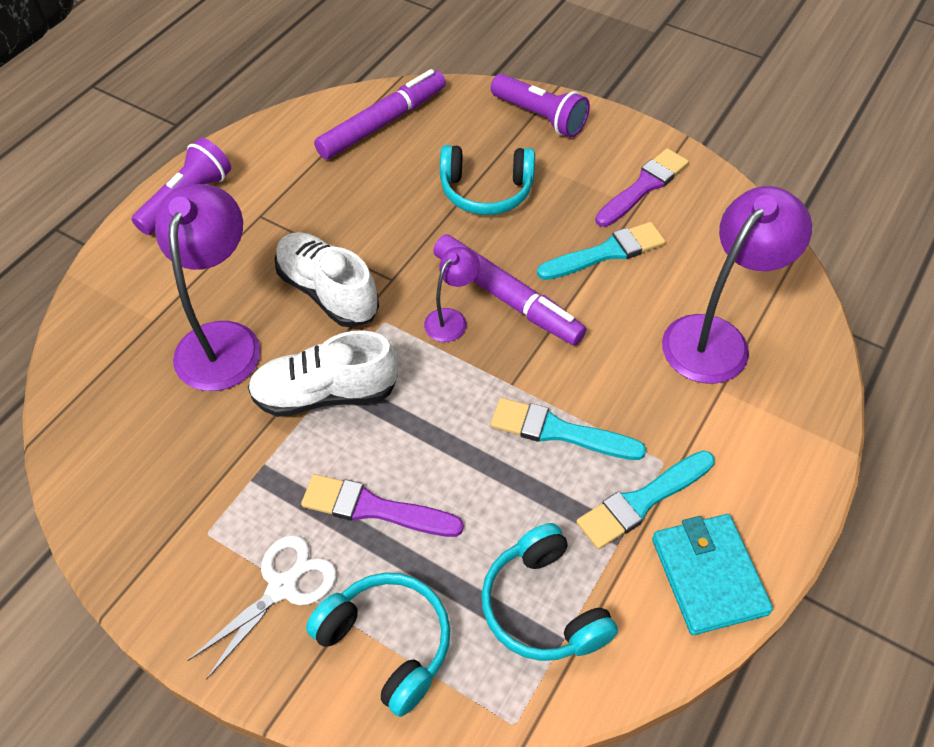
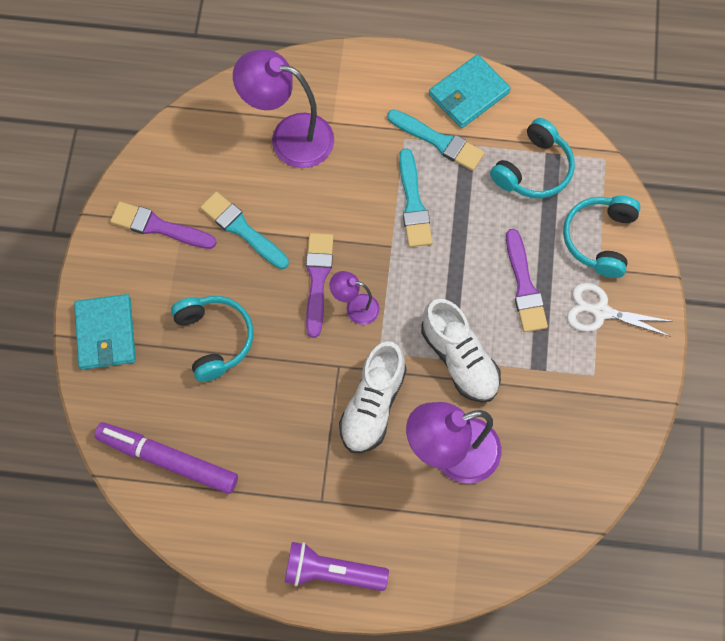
camera: 115 degrees left, 15 degrees up
purple marker [433,234,586,346] -> purple brush [306,233,334,338]
purple flashlight [491,74,590,138] -> turquoise wallet [74,294,136,370]

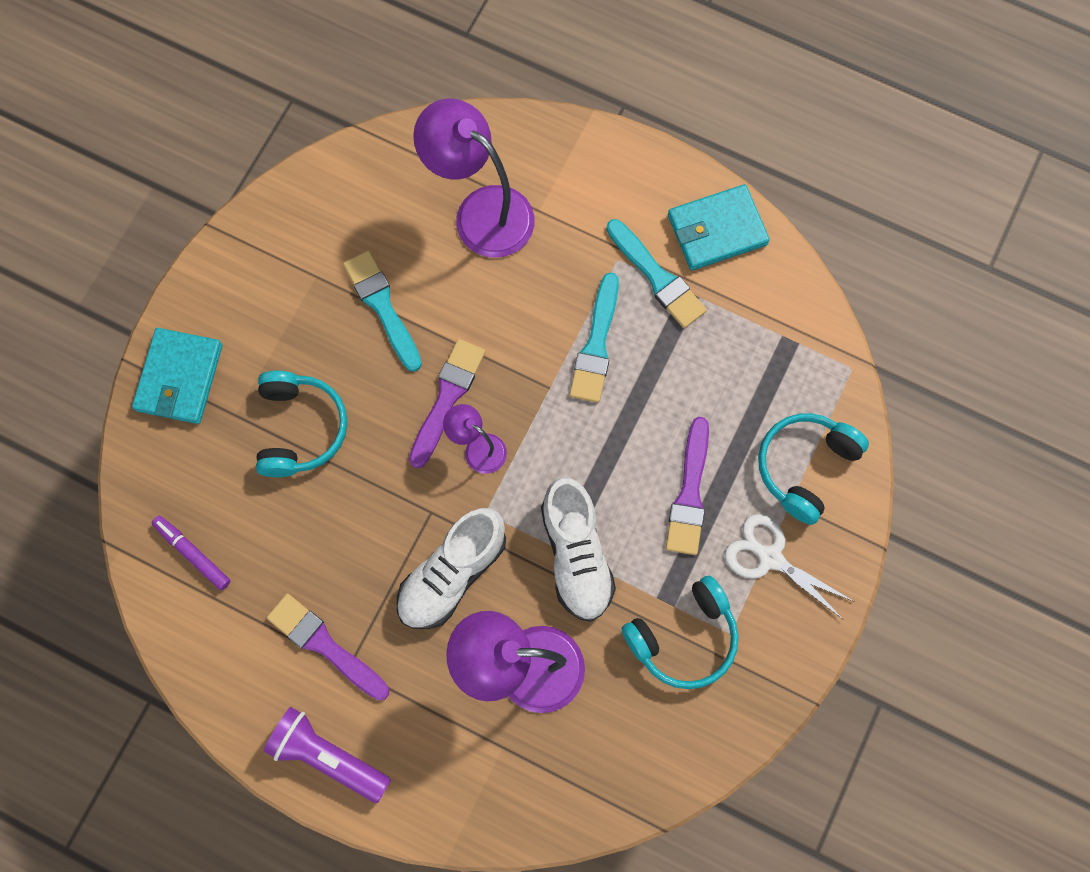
camera: 20 degrees right, 5 degrees up
purple marker [94,422,238,494] -> purple marker [152,516,230,590], size x0.55
purple brush [110,201,217,249] -> purple brush moved to [267,594,389,701]
turquoise headphones [490,118,575,198] -> turquoise headphones moved to [621,575,739,689]

